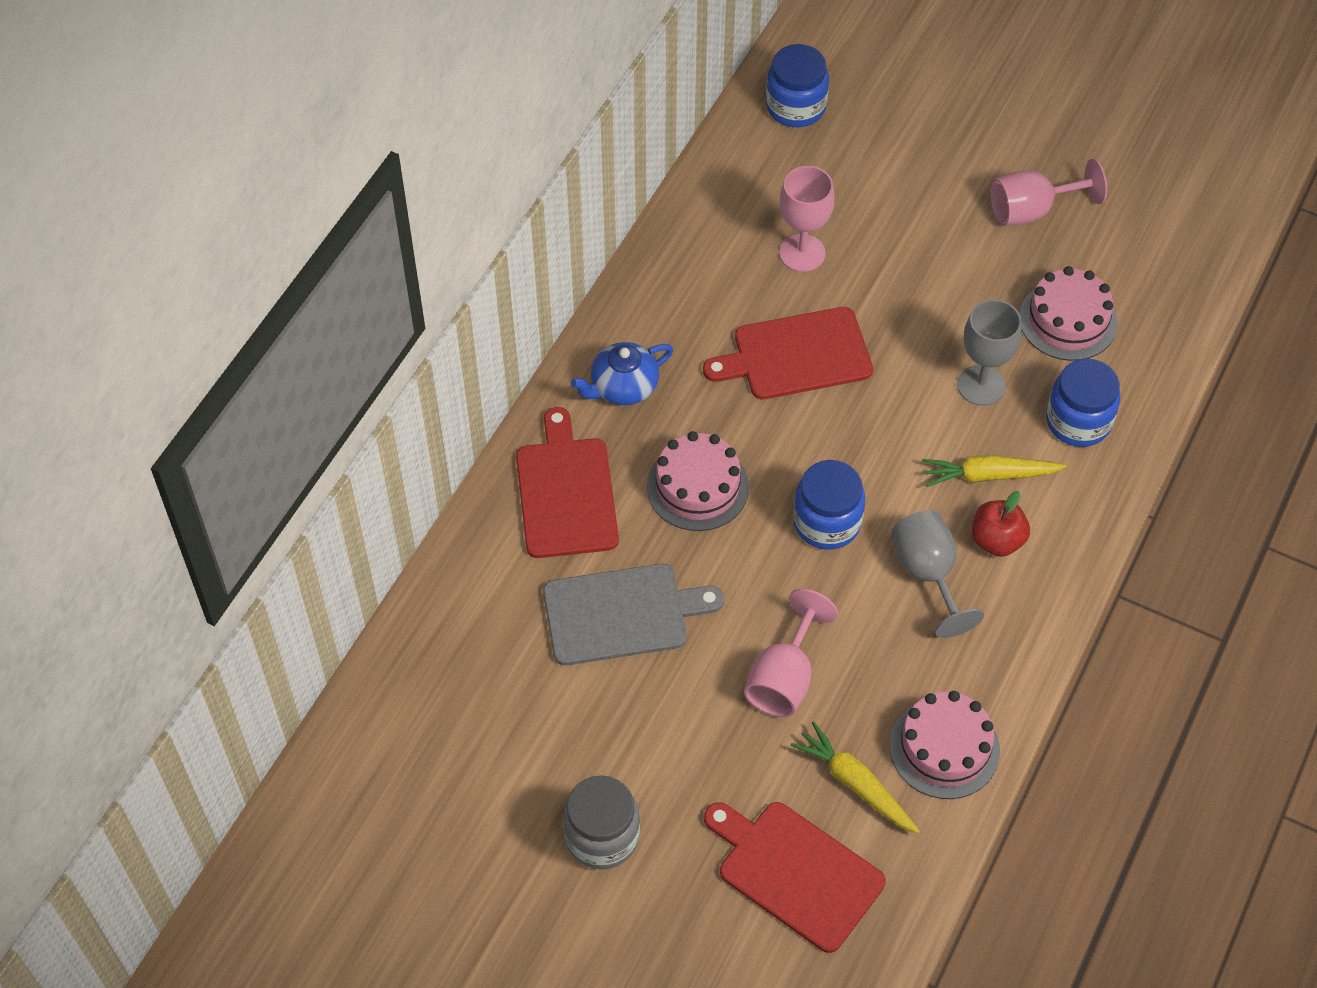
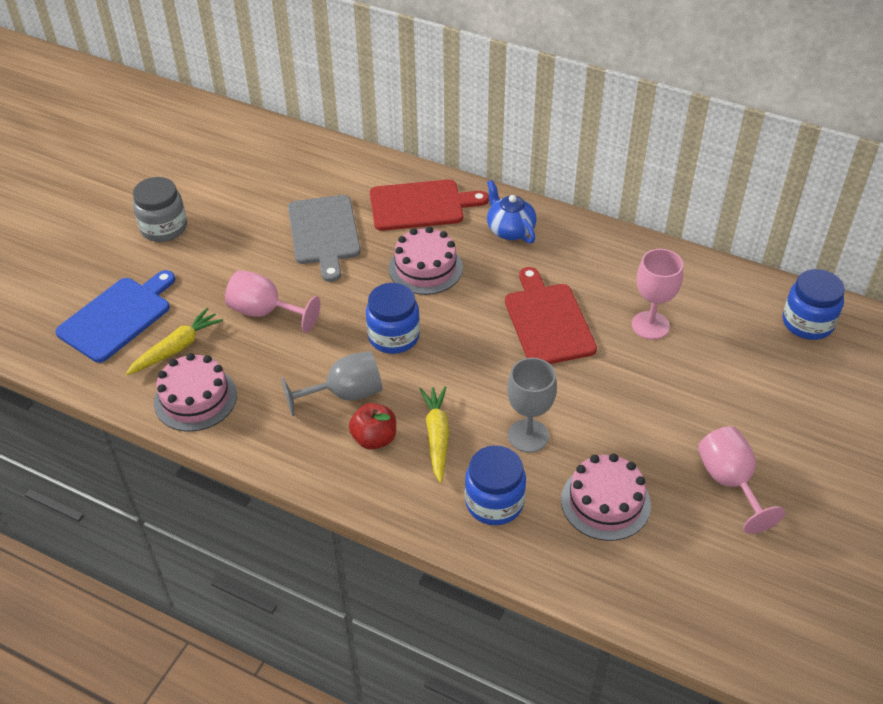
camera: 90 degrees right, 10 degrees down
red cutting board [704,802,886,953] -> blue cutting board [55,270,175,363]

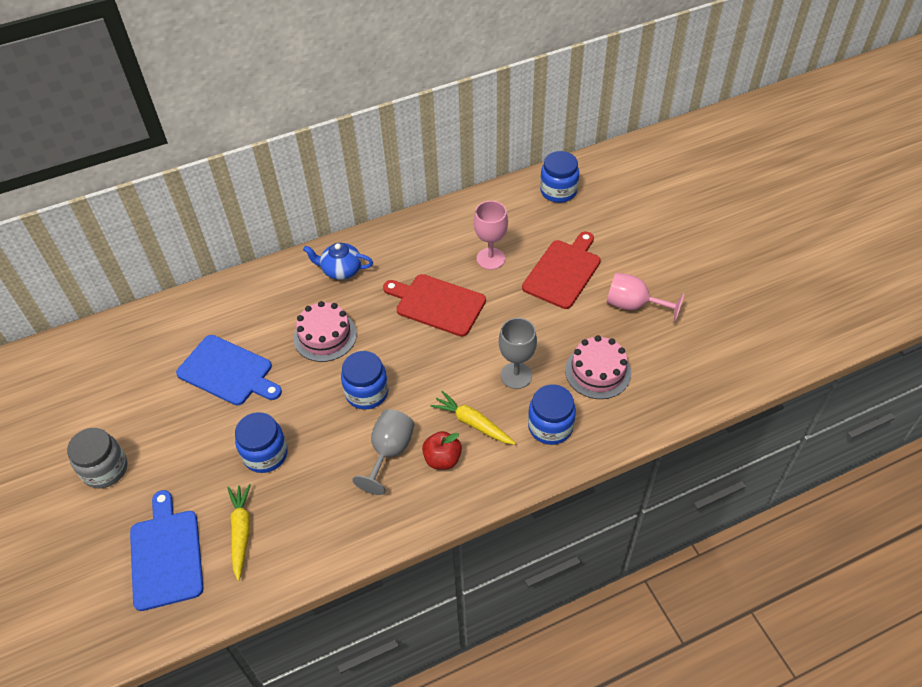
camera: 50 degrees left, 5 degrees up
pink cake [154,353,237,432] -> none
pink goblet [225,270,321,333] -> blue jar [235,412,288,473]
grey cutting board [288,195,360,282] -> blue cutting board [176,335,282,405]
red cutting board [370,179,489,231] -> red cutting board moved to [522,232,601,309]

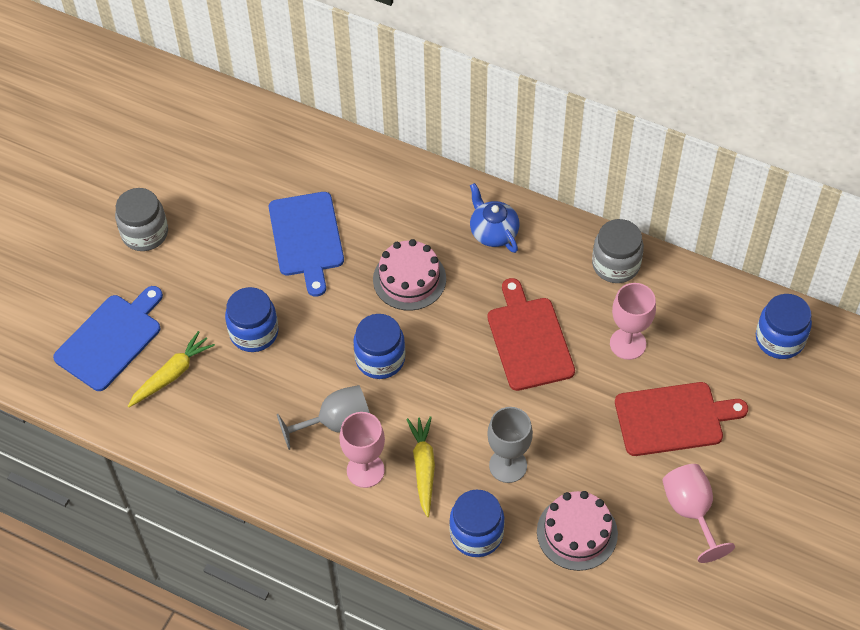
camera: 50 degrees right, 5 degrees up
red apple [422,431,462,470] -> pink goblet [339,412,385,488]
none -> grey jar [592,219,644,283]

